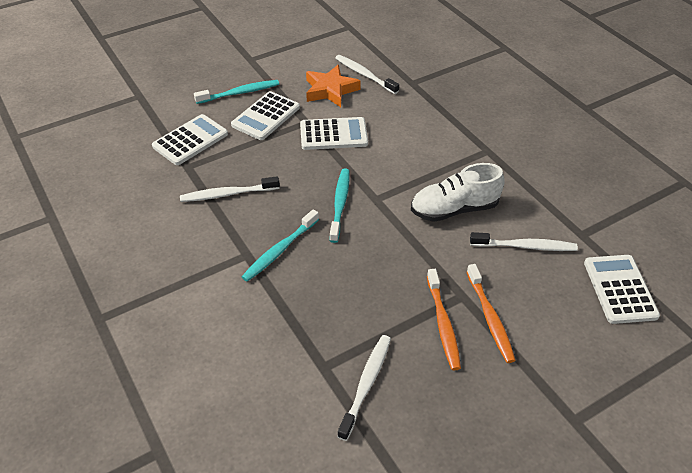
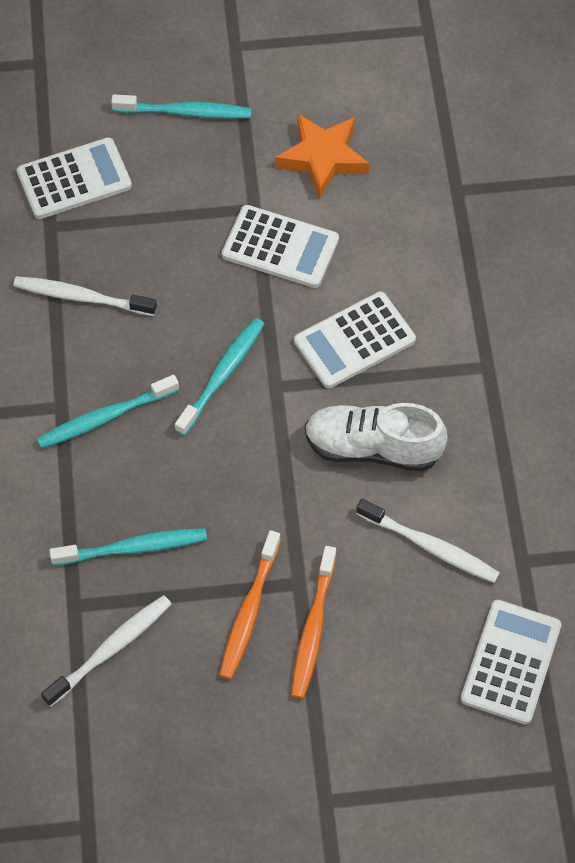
camera: 25 degrees right, 15 degrees up
white calculator [231,91,300,140] -> white calculator moved to [294,291,416,389]
white toothbrush [335,55,399,94] -> none
none -> turquoise toothbrush [49,528,207,566]

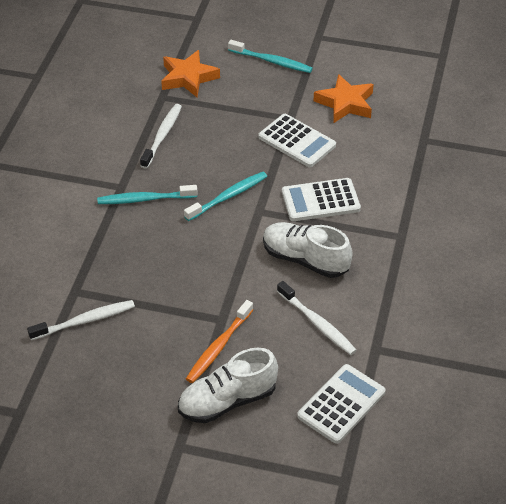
camera: 20 degrees right, 15 degrees down
white toothbrush [13,276,157,316] -> white toothbrush turned 75 degrees clockwise [140,104,182,169]
white calculator [17,137,132,219] -> orange star [161,50,220,97]
turquoise toothbrush [49,528,207,566] -> none
orange toothbrush [219,530,281,679] -> none
none -> white shoe [178,348,278,423]

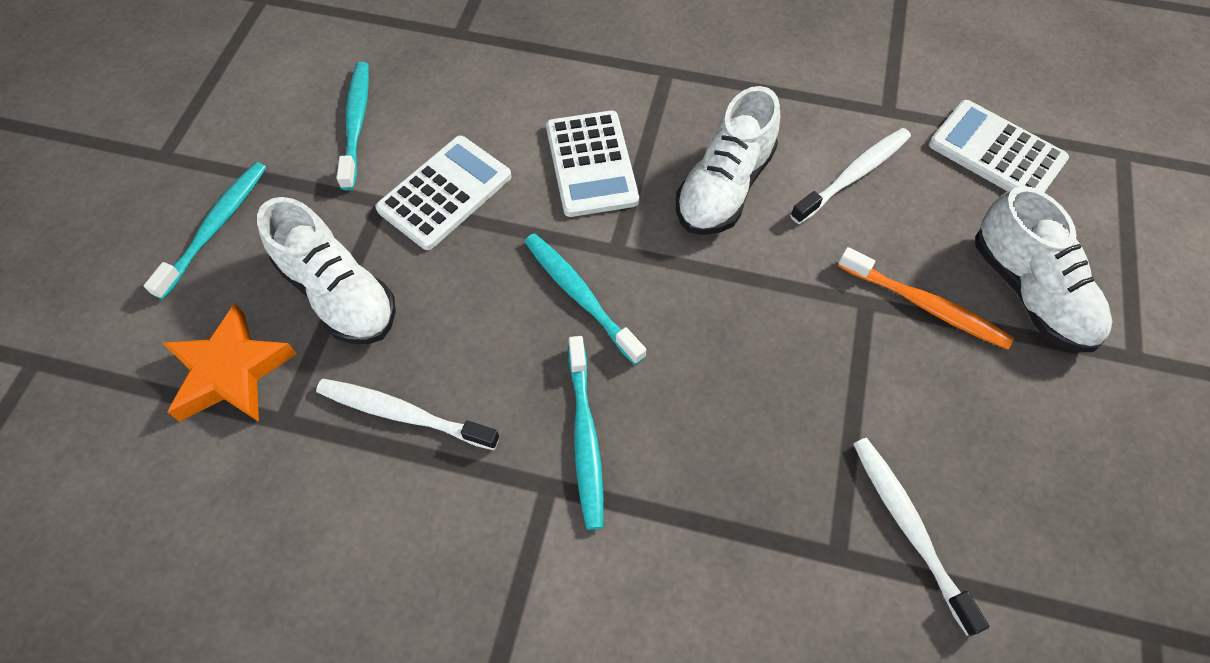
camera: 90 degrees left, 15 degrees up
orange star [314,74,374,123] -> turquoise toothbrush [337,62,369,190]
none -> white shoe [257,197,396,344]

